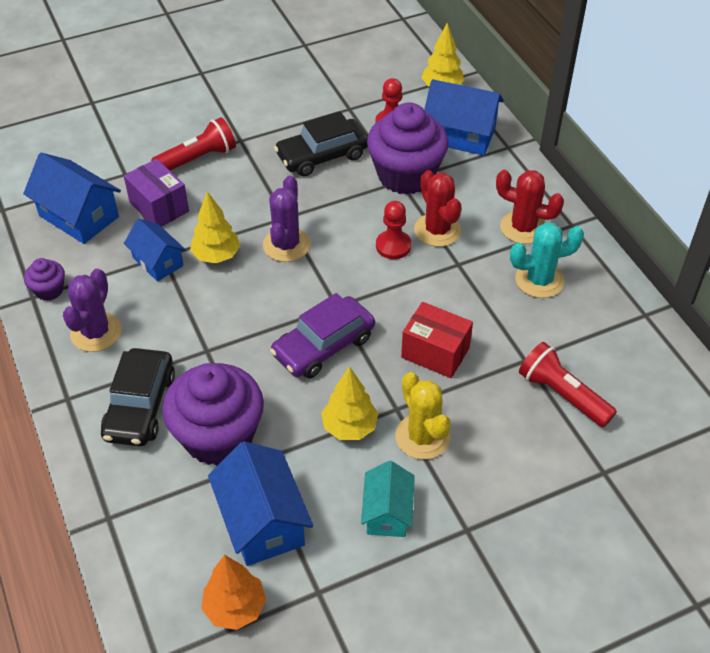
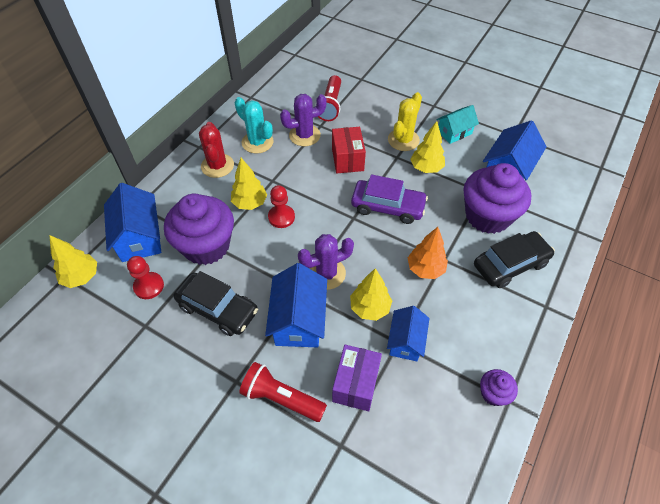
camera: 125 degrees left, 5 degrees up
blue house [23,153,121,244] -> blue house moved to [265,263,327,348]
purple cactus [63,269,121,352] -> purple cactus moved to [280,94,327,146]
orange tree [201,555,266,630] -> orange tree moved to [408,227,448,279]
red cactus [414,170,462,247] -> yellow tree [231,158,267,210]

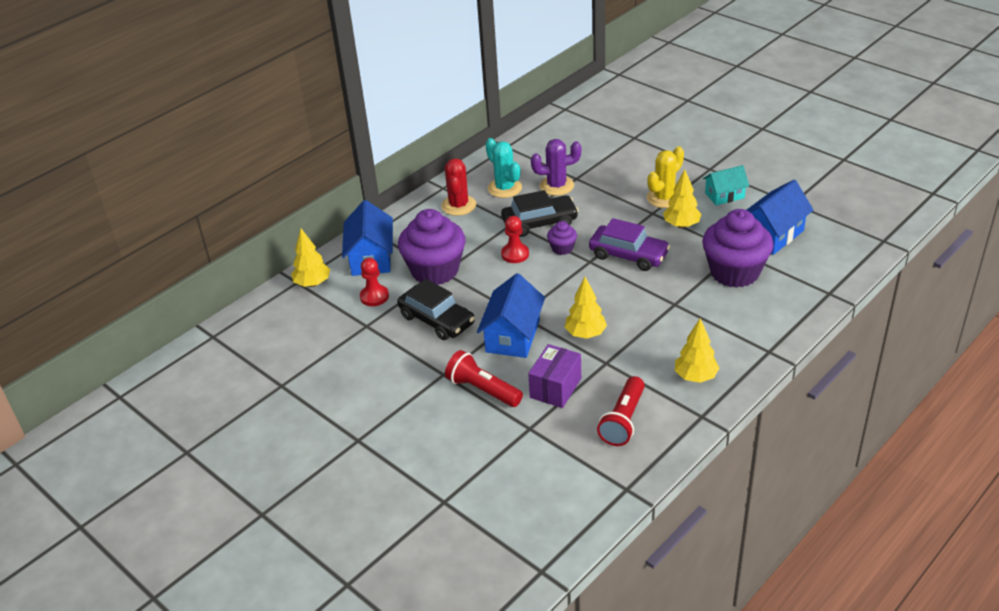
camera: 15 degrees right, 15 degrees down
yellow tree [231,158,267,210] -> yellow tree moved to [675,318,719,383]
purple cactus [298,234,354,290] -> none
red flashlight [315,75,341,121] -> red flashlight moved to [597,376,645,446]
red box [332,127,366,173] -> none
blue house [387,306,430,361] -> none
orange tree [408,227,448,279] -> none
black car [474,231,555,288] -> black car moved to [501,190,579,237]
purple cupcake [480,369,518,406] -> purple cupcake moved to [547,221,577,255]

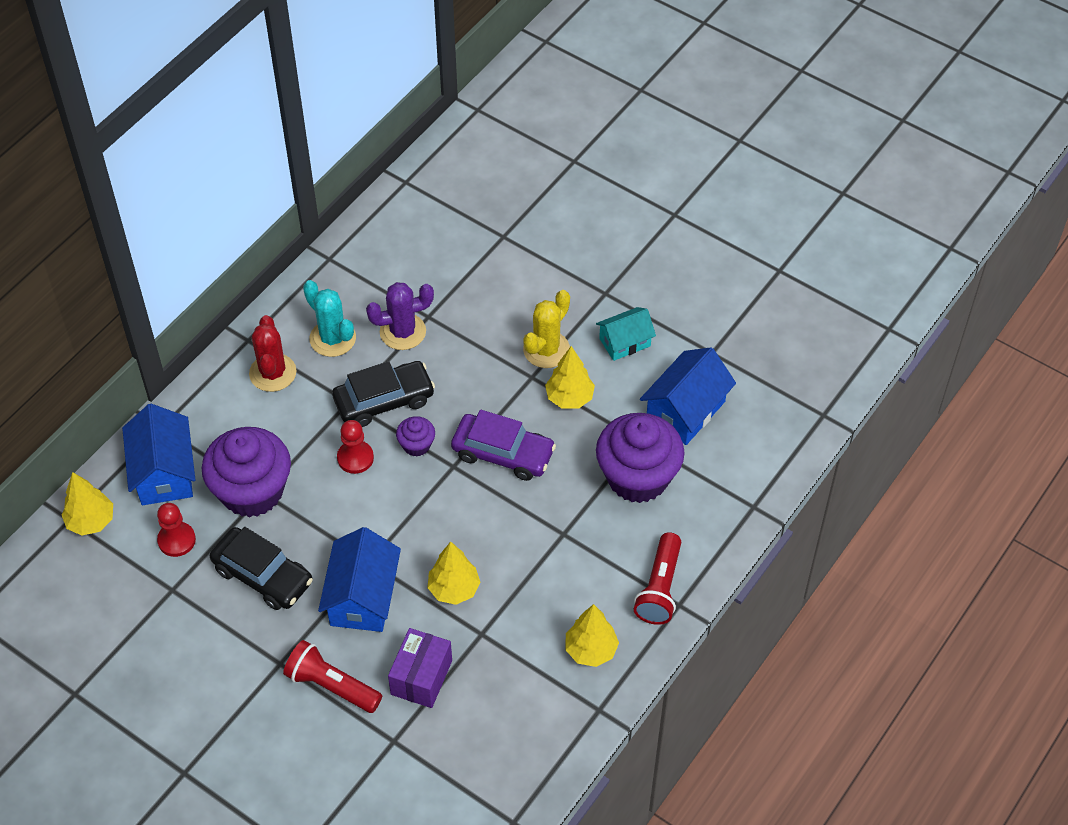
camera: 10 degrees left, 15 degrees up
red flashlight [597,376,645,446] -> red flashlight moved to [634,532,681,625]

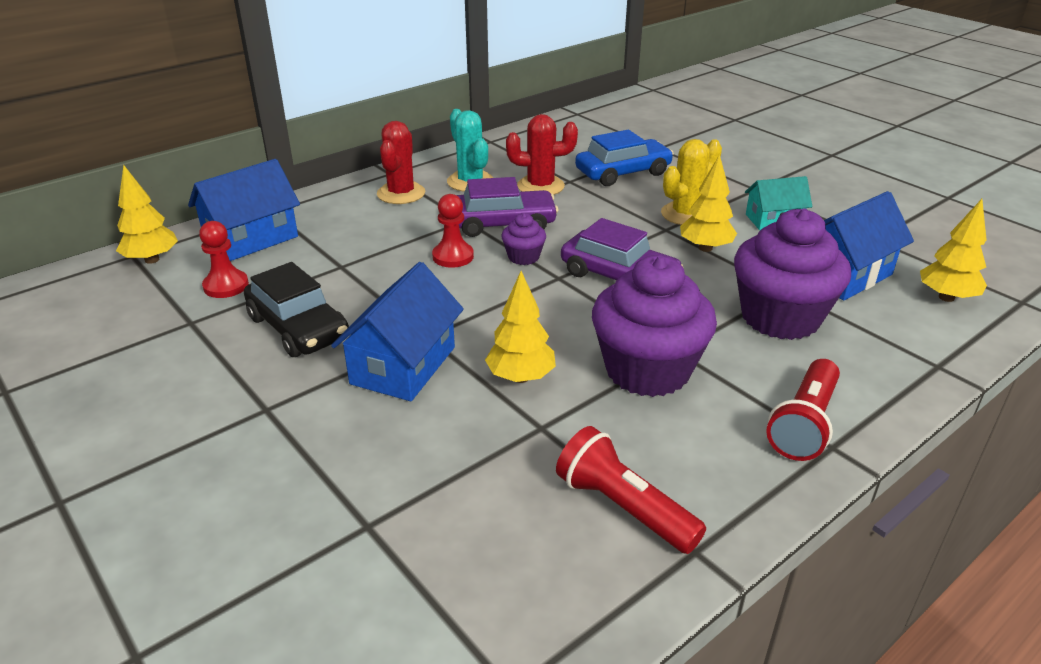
camera: 15 degrees right, 20 degrees down
blue house [122,404,195,505] -> blue house turned 45 degrees clockwise [188,159,300,261]
purple cupcake [202,427,291,518] -> purple cupcake moved to [592,255,717,397]
red flashlight [283,640,382,713] -> red flashlight moved to [556,426,706,554]
black car [332,361,435,427] -> purple car [457,177,558,237]
purple cactus [366,282,434,350] -> red cactus [506,114,578,195]
purple box [388,628,452,708] -> none
yellow tree [565,604,619,667] -> yellow tree moved to [920,199,987,302]
none -> blue car [575,130,674,186]

